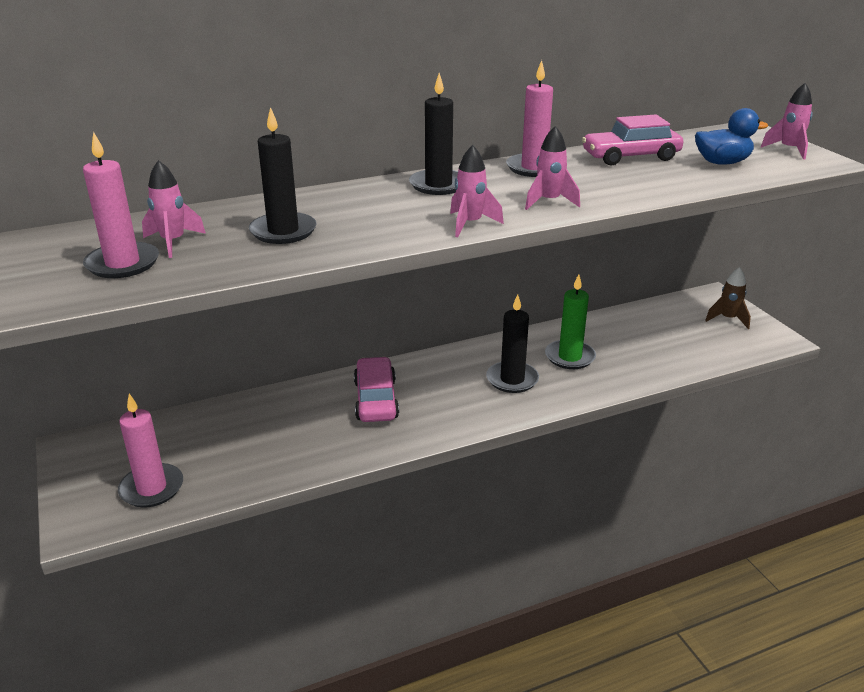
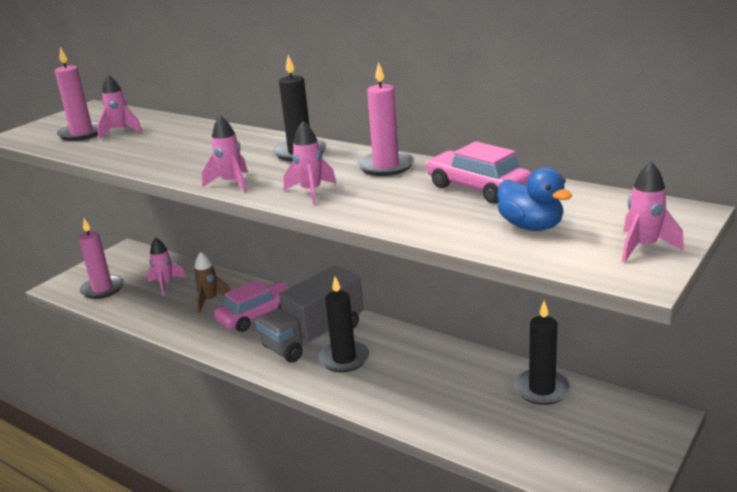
camera: 60 degrees right, 5 degrees down
black candle [249,107,317,244] -> black candle moved to [514,300,571,405]
green candle [545,274,596,369] -> none
brown rocket [705,267,751,329] -> brown rocket moved to [194,252,231,313]
none -> pink rocket [147,237,186,296]
none -> grey truck [256,266,363,363]

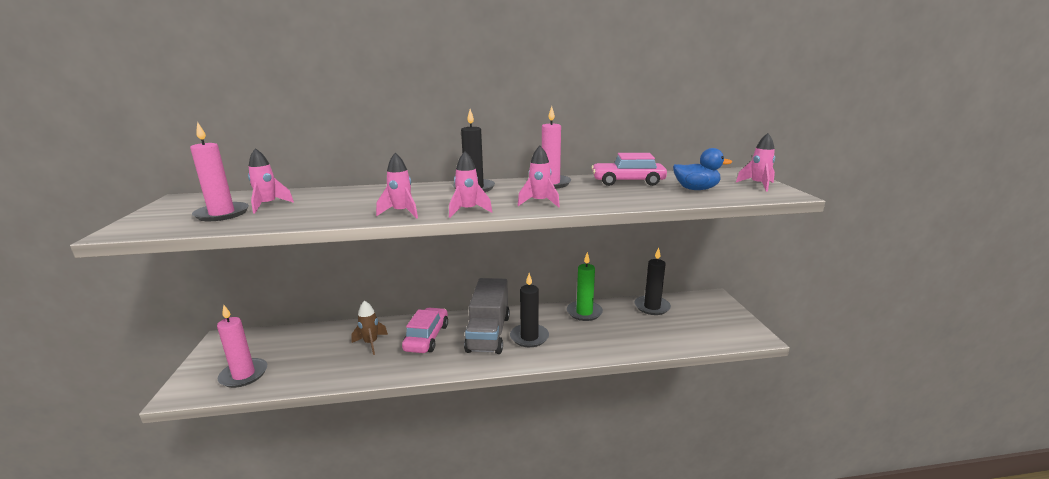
camera: 45 degrees left, 5 degrees down
pink rocket [147,237,186,296] -> pink rocket moved to [376,153,418,219]
none -> green candle [567,252,603,321]

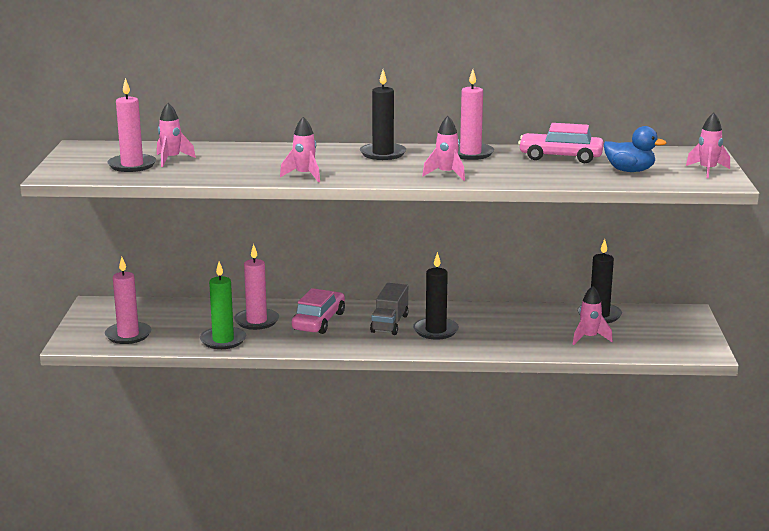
camera: 10 degrees right, 0 degrees up
brown rocket [351,301,388,355] -> pink candle [234,244,279,330]
pink rocket [449,151,492,218] -> pink rocket moved to [572,286,613,345]
grey truck [464,278,510,354] -> grey truck [370,283,409,335], size x0.64
green candle [567,252,603,321] -> green candle moved to [200,262,246,349]

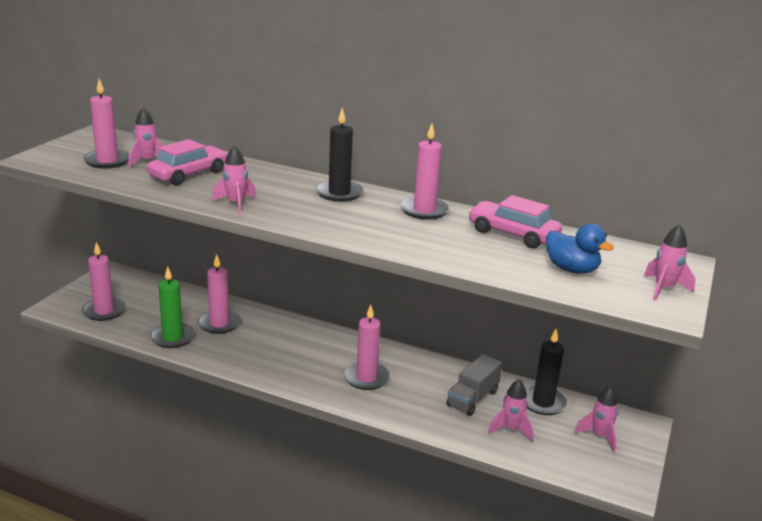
camera: 20 degrees right, 5 degrees up
pink car [292,288,345,334] -> pink car moved to [147,139,228,185]
grey truck [370,283,409,335] -> grey truck moved to [446,354,502,416]
black candle [413,252,459,340] -> pink candle [344,305,390,390]
pink rocket [422,116,465,181] -> pink rocket moved to [574,386,619,453]

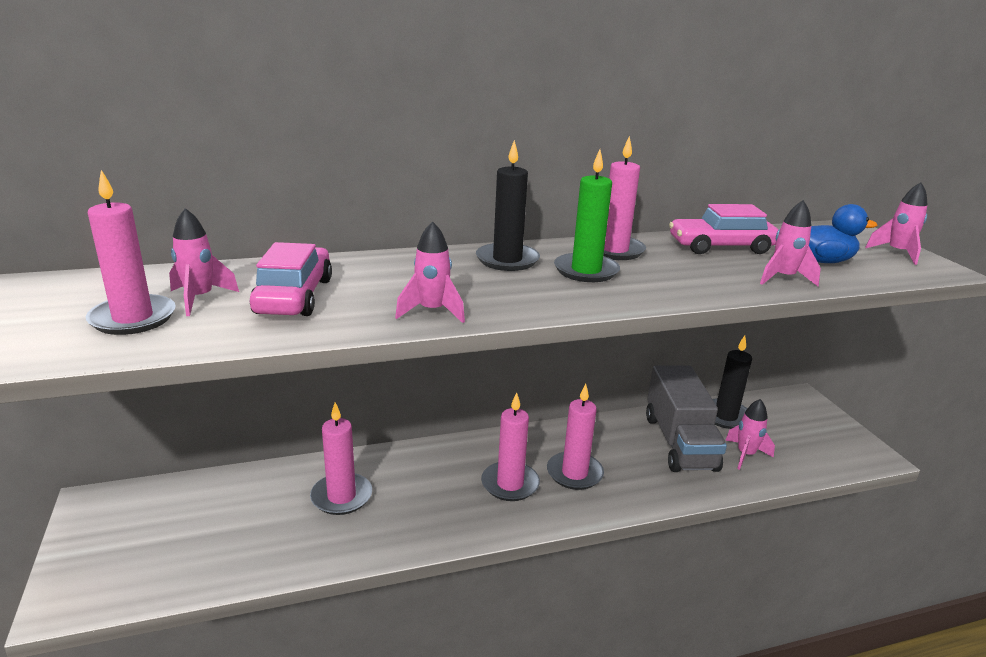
camera: 40 degrees left, 0 degrees up
pink candle [82,242,126,321] -> pink candle moved to [481,392,540,501]
green candle [150,266,195,348] -> green candle moved to [554,150,620,282]
grey truck [446,354,502,416] -> grey truck [646,365,727,472], size x1.55
pink rocket [574,386,619,453] -> pink rocket moved to [760,200,821,286]

